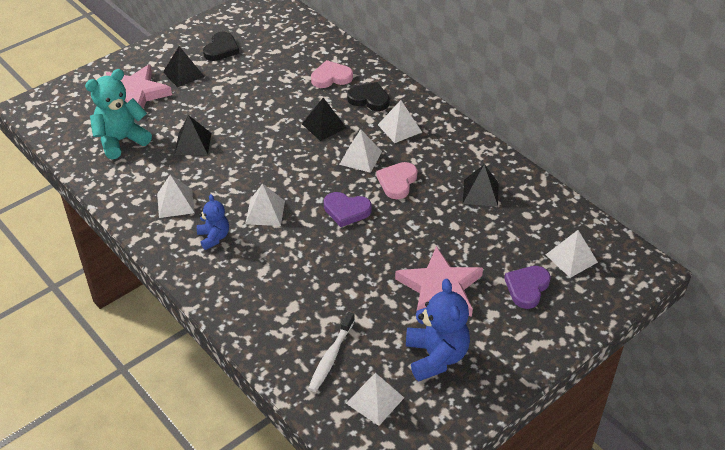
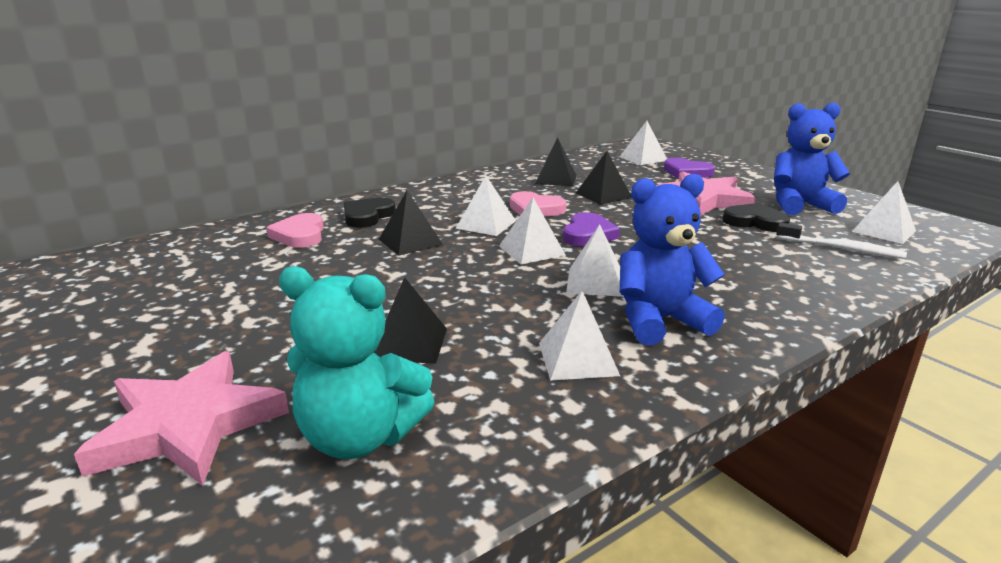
camera: 85 degrees left, 20 degrees down
turquoise teddy bear [85,69,152,159] -> turquoise teddy bear turned 45 degrees counterclockwise [279,266,435,459]
black pyramid [163,46,205,88] -> black pyramid moved to [576,151,632,205]
blue teddy bear [197,194,229,250] -> blue teddy bear [620,174,725,345], size x1.72
black heart [203,32,240,61] -> black heart moved to [723,203,790,232]
white pyramid [378,100,422,143] -> white pyramid moved to [499,198,566,264]

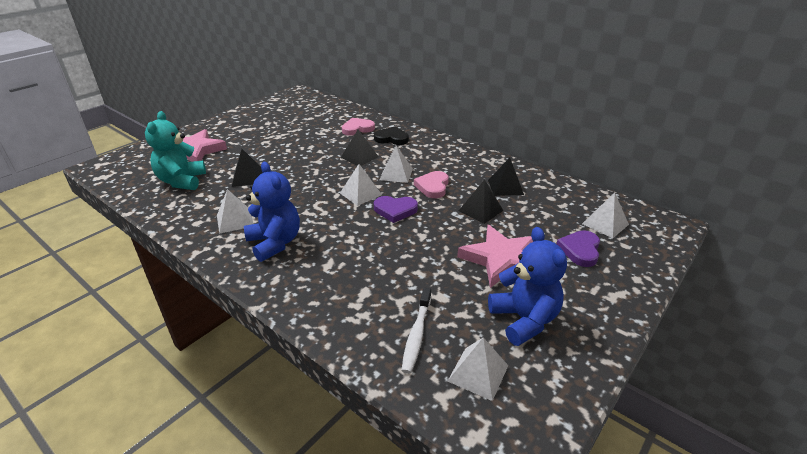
camera: 75 degrees right, 10 degrees up
white pyramid [566,224,624,297] -> none
black heart [723,203,790,232] -> none

